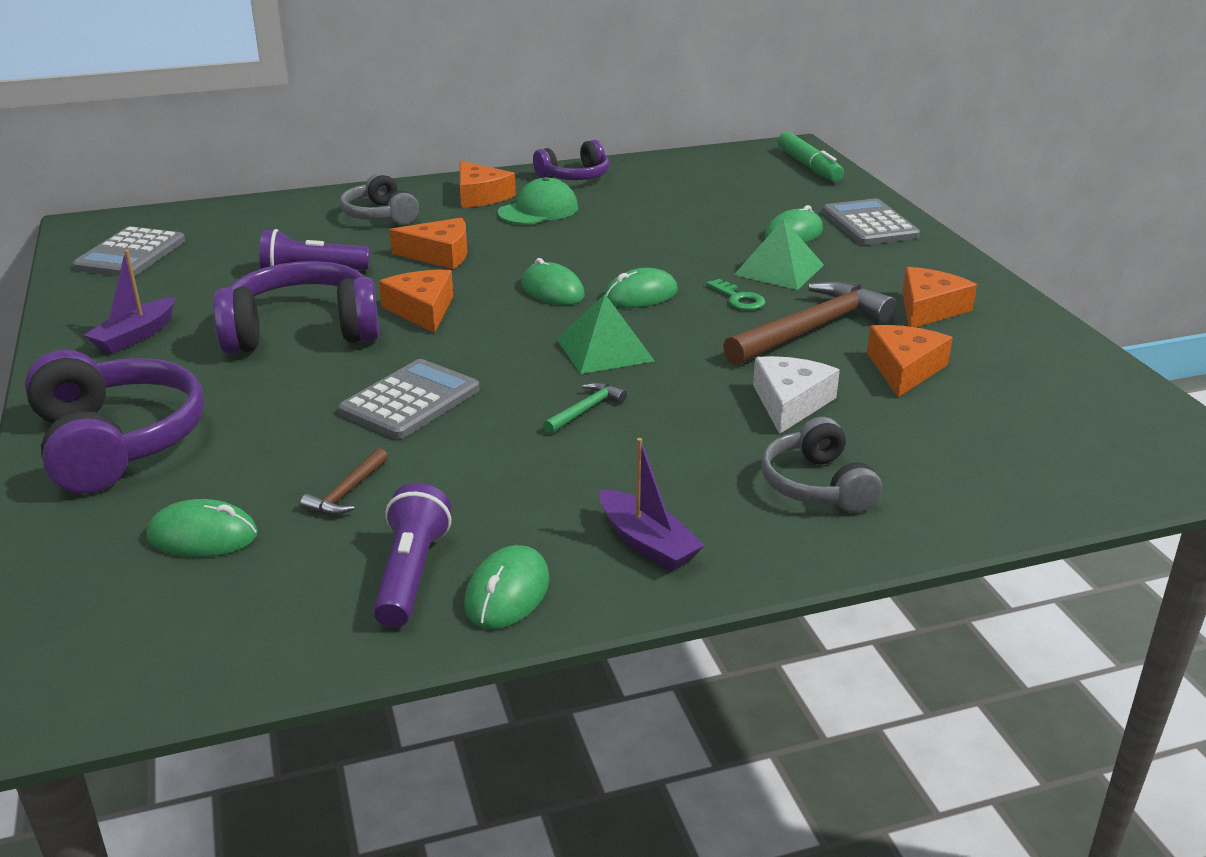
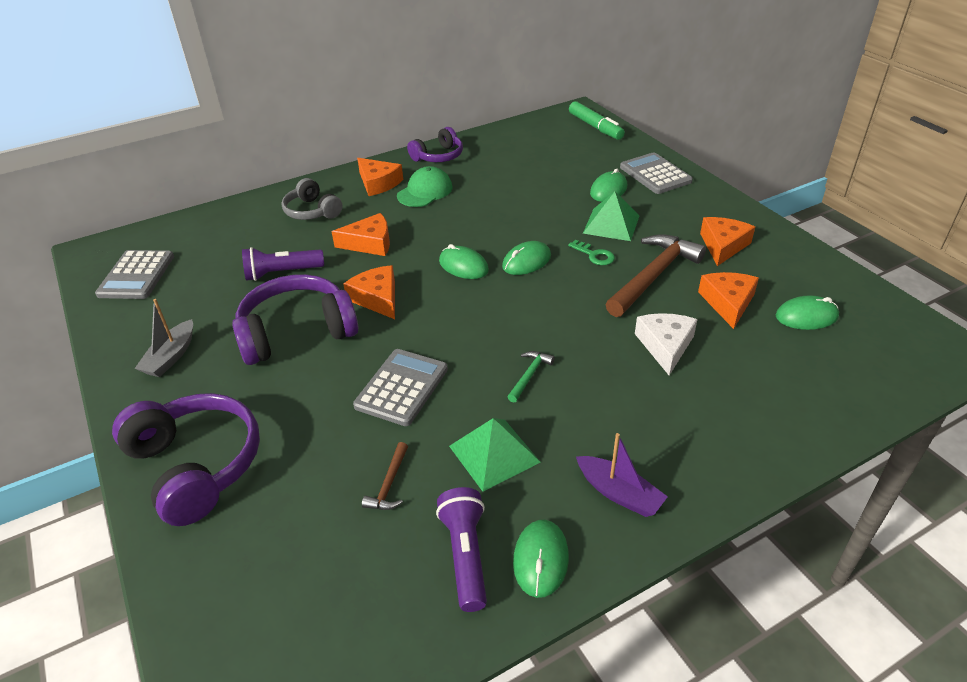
camera: 10 degrees left, 10 degrees up
purple boat [84,250,175,354] -> grey boat [134,299,193,377]
green mouse [147,499,258,557] -> green mouse moved to [776,295,839,330]
green pyramid [557,294,655,374] -> green pyramid moved to [449,418,540,492]
grey headphones [761,417,882,513] -> none

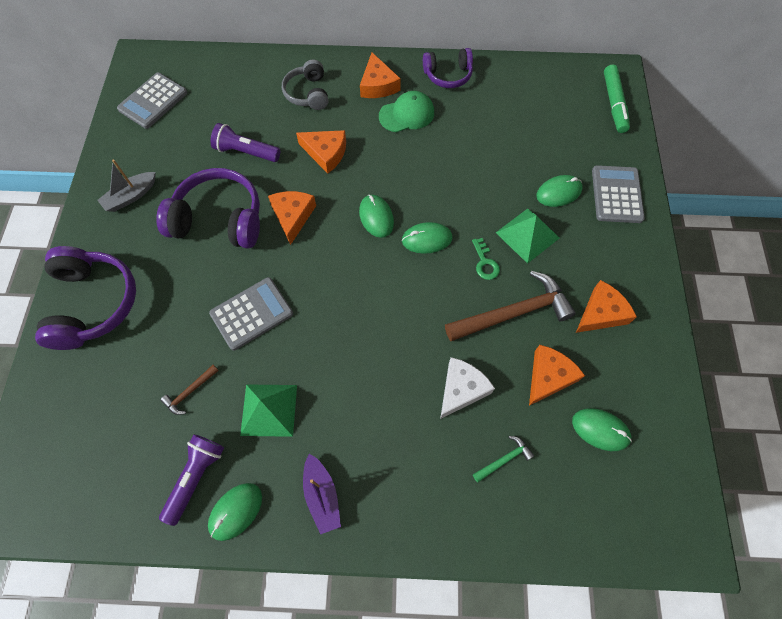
camera: 30 degrees right, 25 degrees up
green hammer [508,351,555,403] -> green hammer moved to [473,436,534,482]

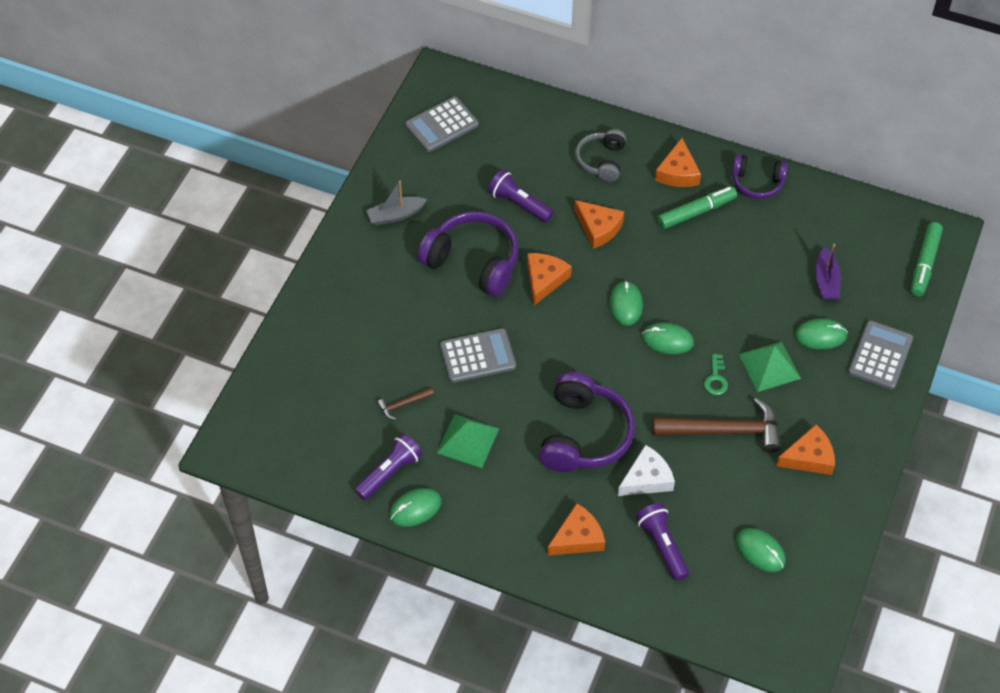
camera: 20 degrees right, 10 degrees down
purple headphones [35,246,136,350] -> purple headphones moved to [539,372,635,472]
purple boat [303,454,341,535] -> purple boat moved to [815,243,841,300]
green cap [379,91,434,132] -> green marker [657,186,737,229]
green hammer [473,436,534,482] -> purple flashlight [636,503,689,581]
orange cheese [529,345,585,406] -> orange cheese moved to [547,503,605,556]

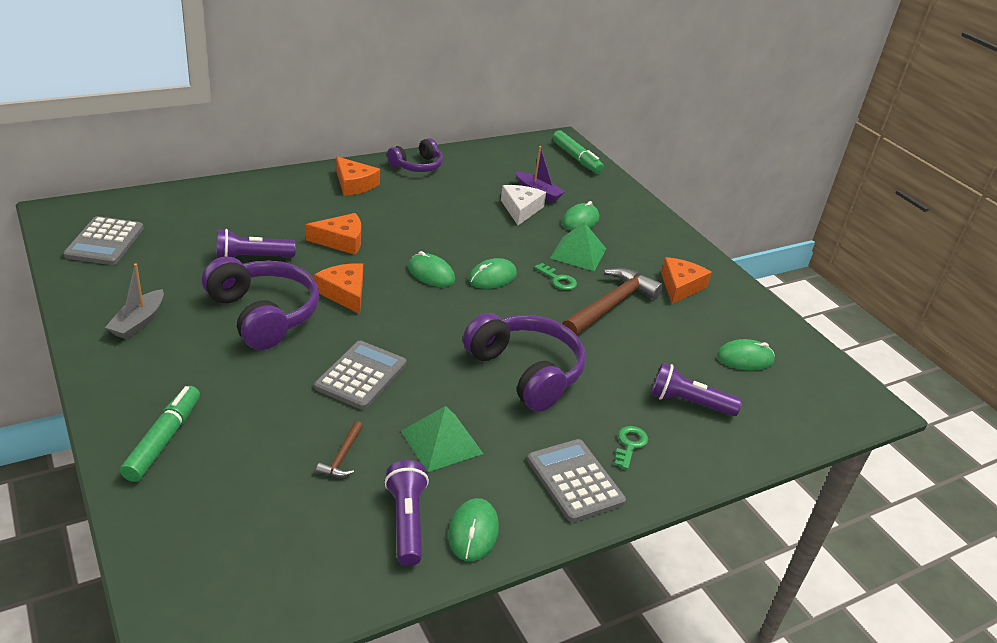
camera: 55 degrees left, 20 degrees down
purple headphones [418,211,519,297] -> purple headphones turned 75 degrees clockwise [202,257,320,350]
orange cheese [547,503,605,556] -> green key [615,426,648,470]
grey headphones [575,129,626,182] -> none
white cheese [618,445,675,496] -> white cheese moved to [501,185,546,225]
green marker [657,186,737,229] -> green marker moved to [120,386,200,482]
grey calculator [848,320,913,390] -> grey calculator moved to [527,439,626,522]

